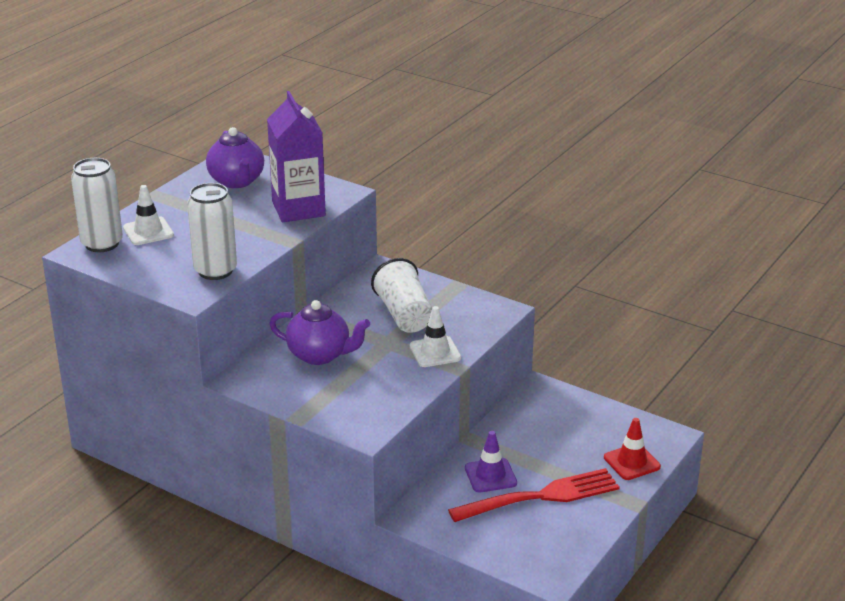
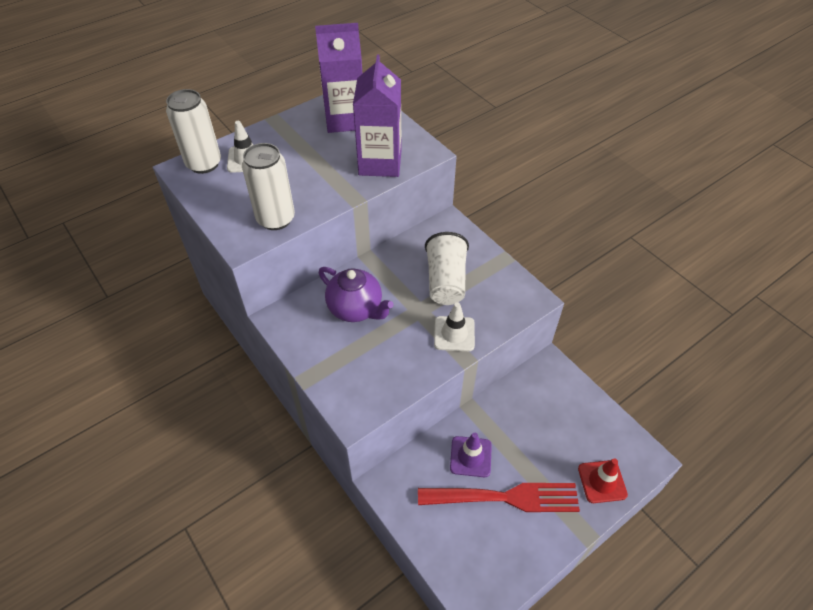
camera: 20 degrees right, 20 degrees up
purple teapot [206,127,264,188] -> purple carton [315,23,362,133]

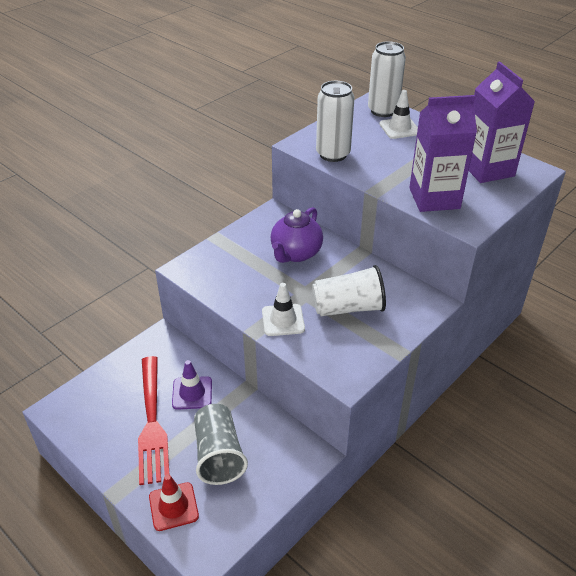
camera: 80 degrees right, 10 degrees down
none -> grey cup [194,404,248,485]

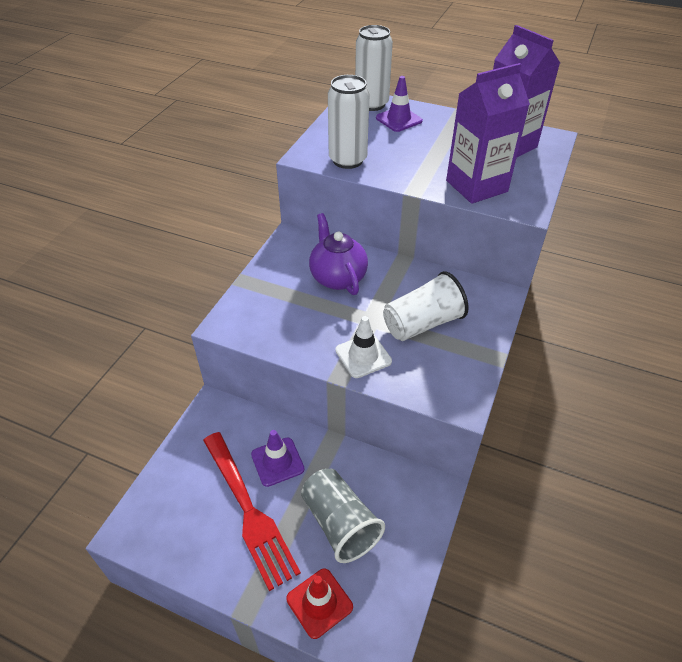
camera: 20 degrees left, 5 degrees up
purple teapot [271,207,323,263] -> purple teapot turned 150 degrees clockwise [309,213,368,295]
white traffic cone [379,90,418,139] -> purple traffic cone [376,76,423,132]

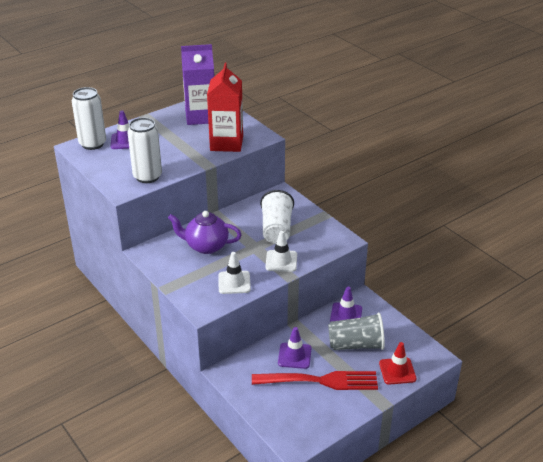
camera: 60 degrees left, 10 degrees down
purple carton [446,63,530,204] -> red carton [207,63,243,152]
none -> white traffic cone [218,252,251,294]
none -> purple traffic cone [330,286,362,322]

